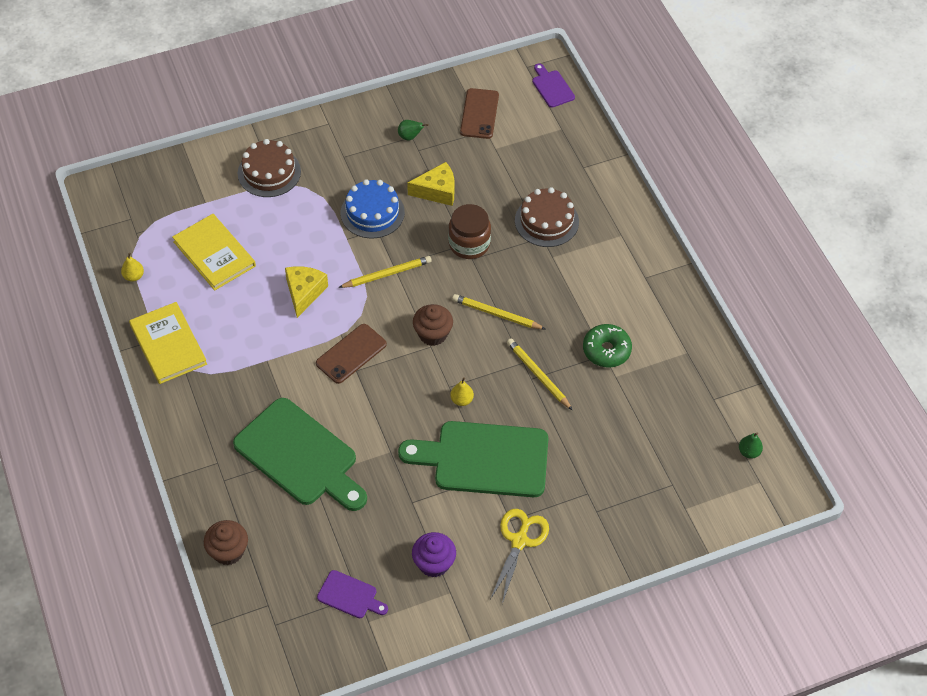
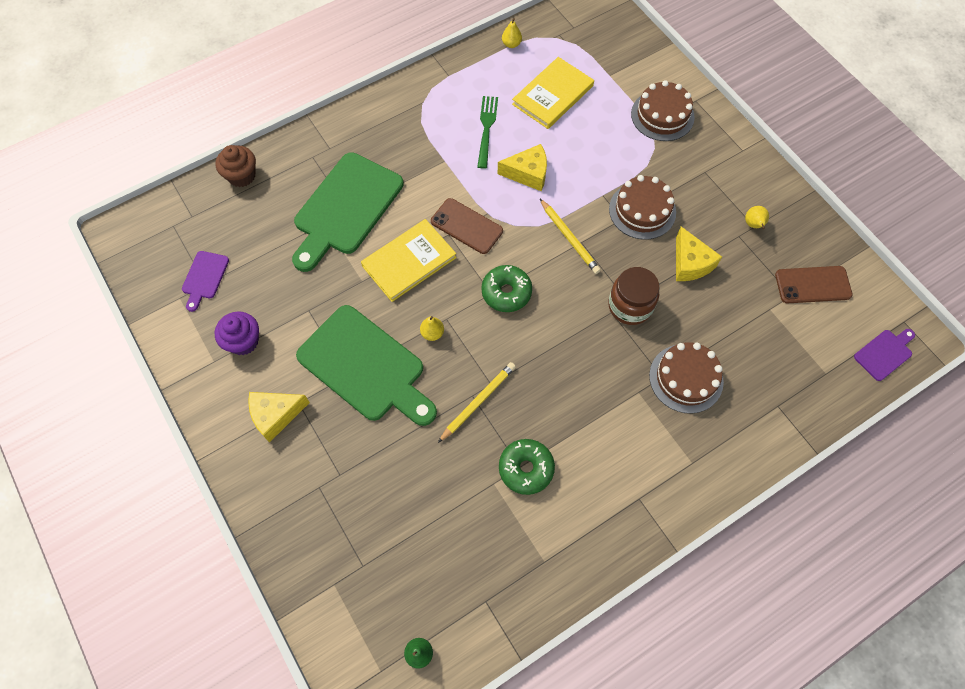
camera: 80 degrees right, 10 degrees up
yellow book [129,302,207,384] -> yellow book moved to [361,219,457,302]
blue cake [341,179,405,238] -> brown cake [609,175,676,240]
green pear [398,120,429,141] -> yellow pear [745,206,769,229]
green cutting board [398,421,548,497] -> green cutting board turned 135 degrees clockwise [296,305,437,426]
brown cupcake [413,304,453,346] -> green donut [481,265,532,312]
yellow pencil [452,294,545,329] -> none
yellow scissors [490,509,549,604] -> yellow cheese [248,392,310,443]
none -> green fork [477,96,498,169]

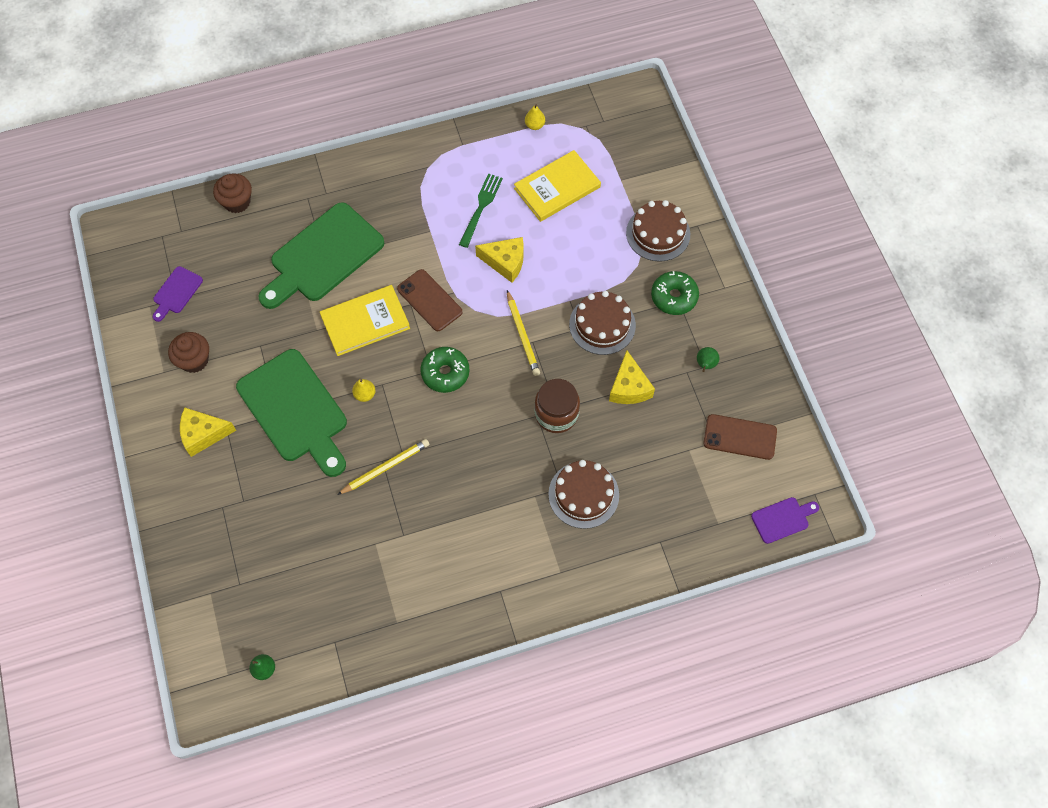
camera: 15 degrees right, 0 degrees up
purple cupcake [215,312,259,355] -> brown cupcake [168,332,209,373]
green donut [499,439,555,495] -> green donut moved to [651,271,699,315]
yellow pear [745,206,769,229] -> green pear [697,347,720,372]

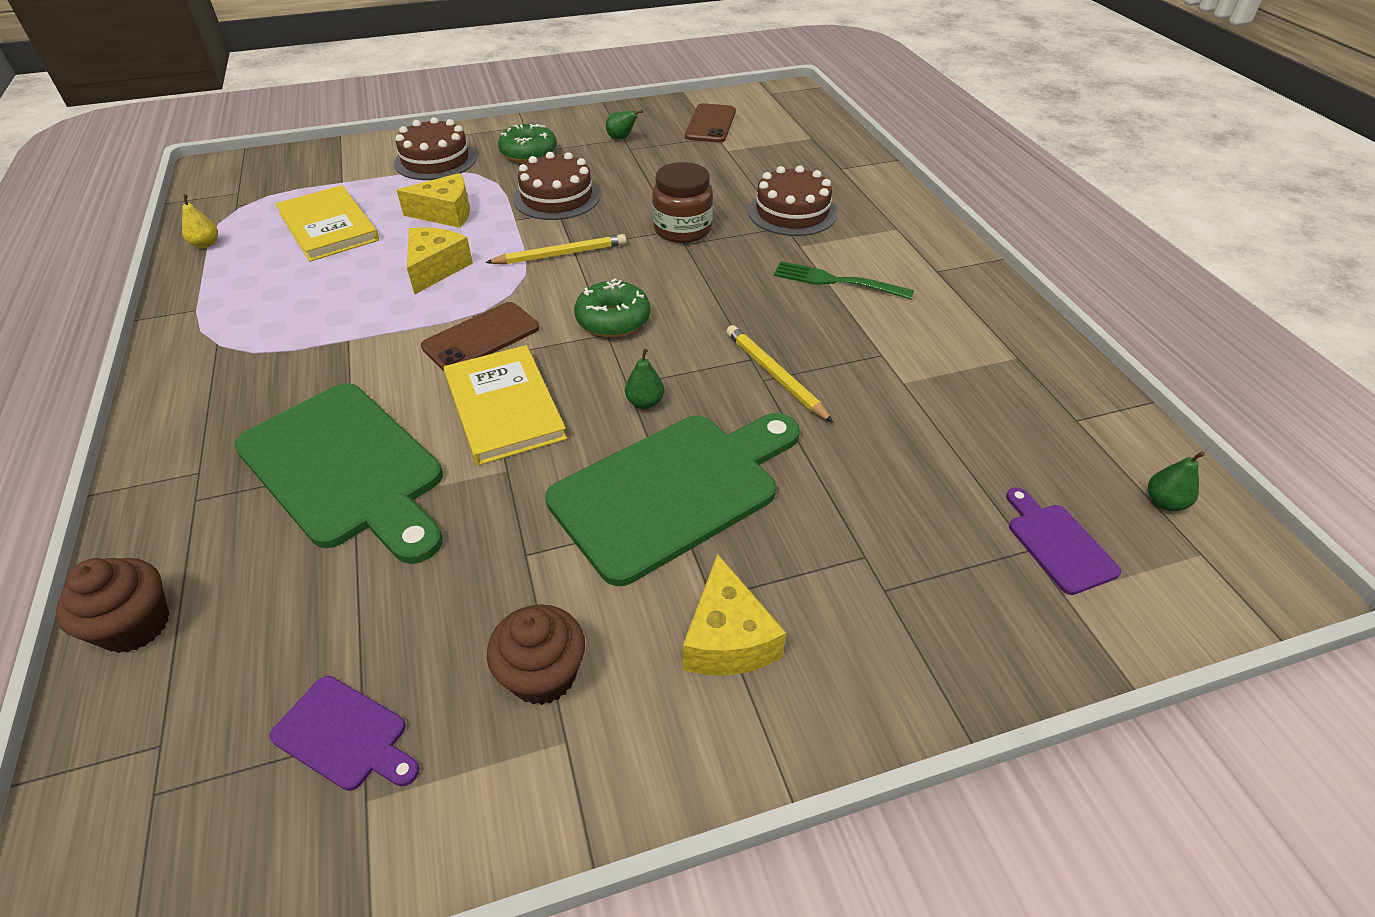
camera: 90 degrees left, 20 degrees down
yellow pear [352,379,376,402] -> green pear [625,349,664,409]
green fork [459,174,503,248] -> green fork moved to [774,261,914,299]
yellow cheese [609,351,655,404] -> yellow cheese moved to [396,173,470,228]
purple cutting board [751,497,819,544] -> purple cutting board moved to [1006,487,1121,595]

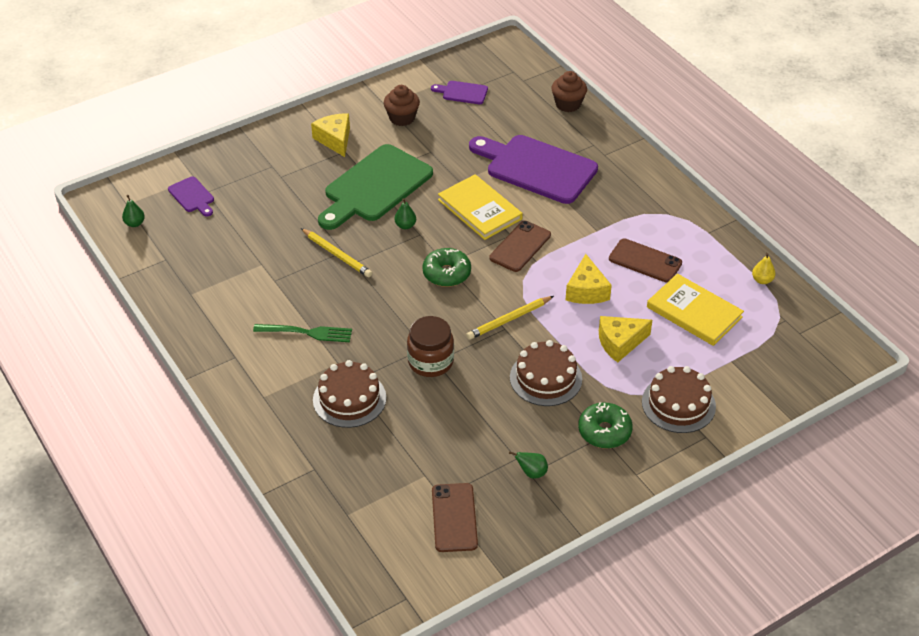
camera: 165 degrees right, 0 degrees up
green cutting board [234,383,443,564] -> purple cutting board [469,135,598,204]
none -> brown phone [609,238,682,283]

